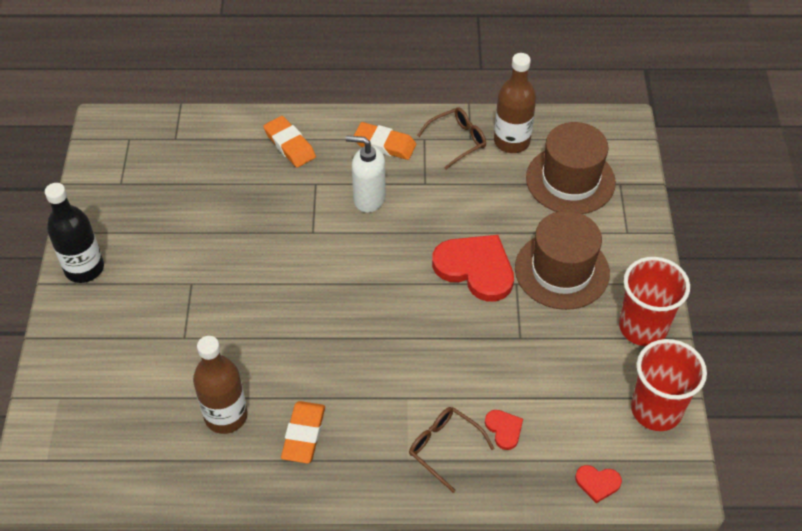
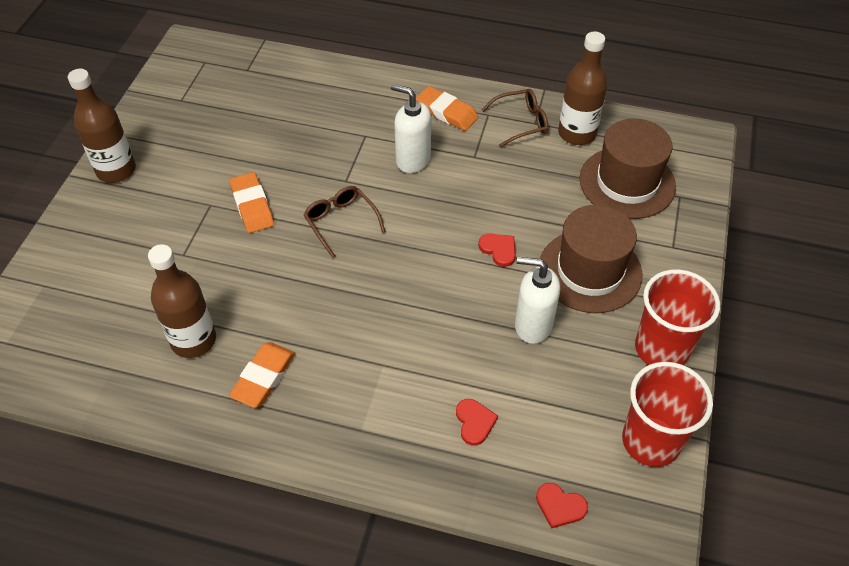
camera: 15 degrees right, 0 degrees up
black bottle [45,183,104,283] -> brown bottle [68,69,136,183]
orange eraser [263,116,316,168] -> orange eraser moved to [229,172,274,233]
brown glasses [409,407,495,493] -> brown glasses moved to [304,186,386,258]
red heart [432,235,514,302] -> red heart [478,234,516,267], size x0.46
none -> white soap dispenser [515,257,560,344]

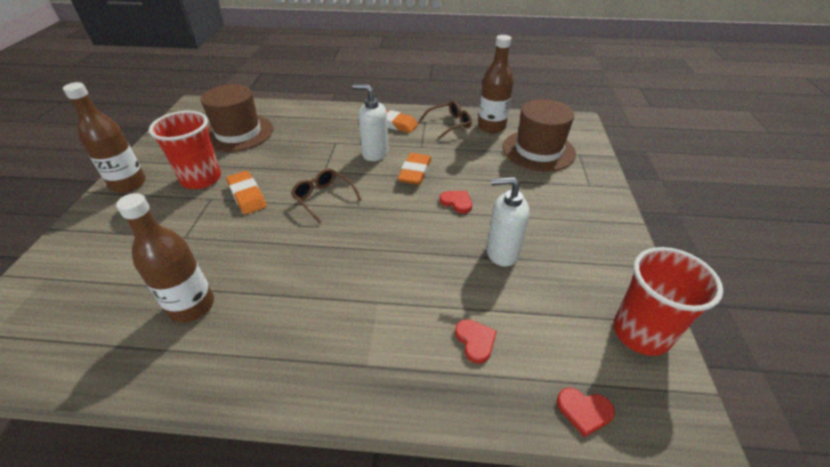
camera: 10 degrees left, 10 degrees down
orange eraser [229,342,296,408] -> orange eraser moved to [398,153,431,185]
brown hat [539,205,643,313] -> brown hat moved to [201,84,273,152]
red cup [635,269,720,365] -> red cup moved to [149,111,221,189]

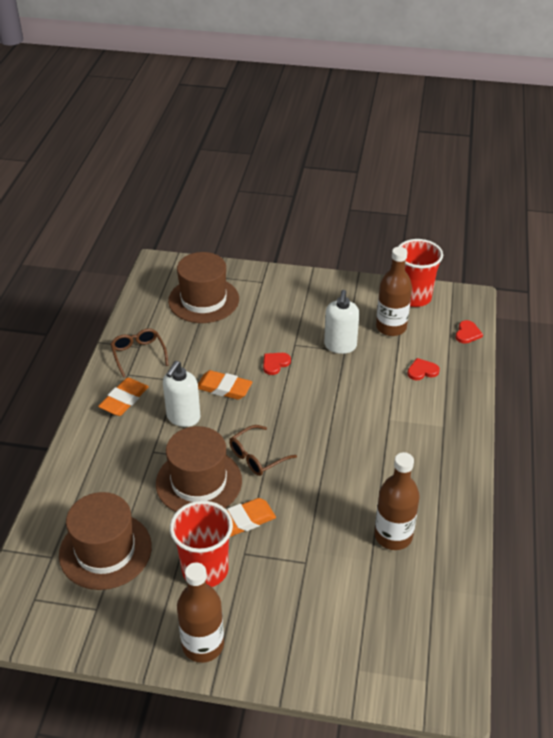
camera: 85 degrees left, 0 degrees up
brown bottle [478,35,514,133] -> brown bottle moved to [376,247,412,336]
none -> brown hat [156,426,242,512]

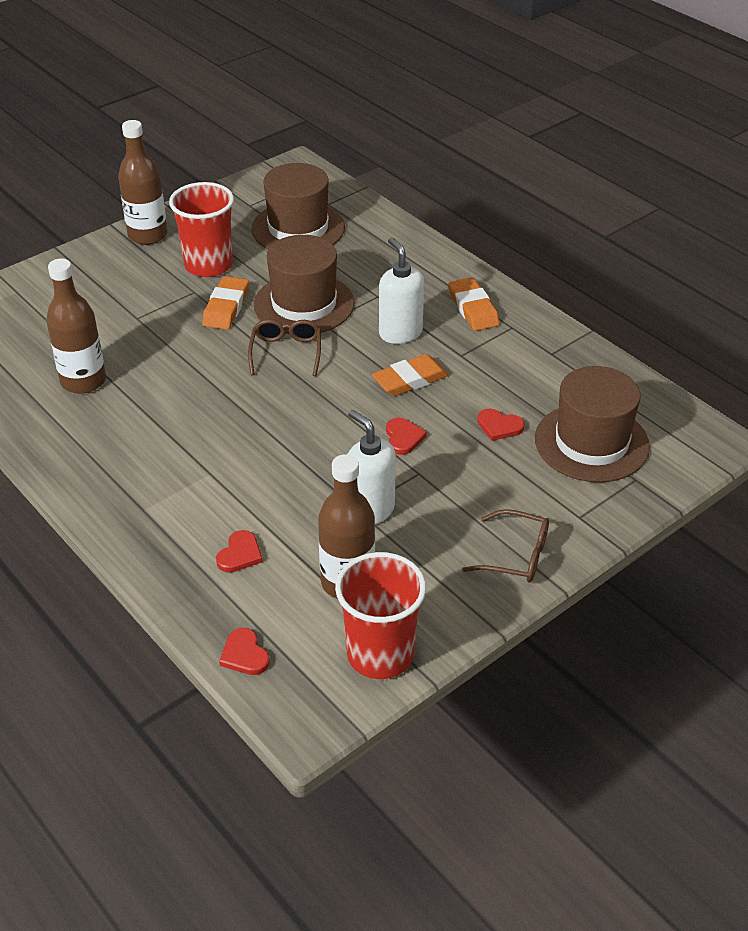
camera: 130 degrees right, 0 degrees up
brown glasses [111,328,169,378] -> brown glasses moved to [462,509,549,582]
none -> red heart [477,409,525,441]

